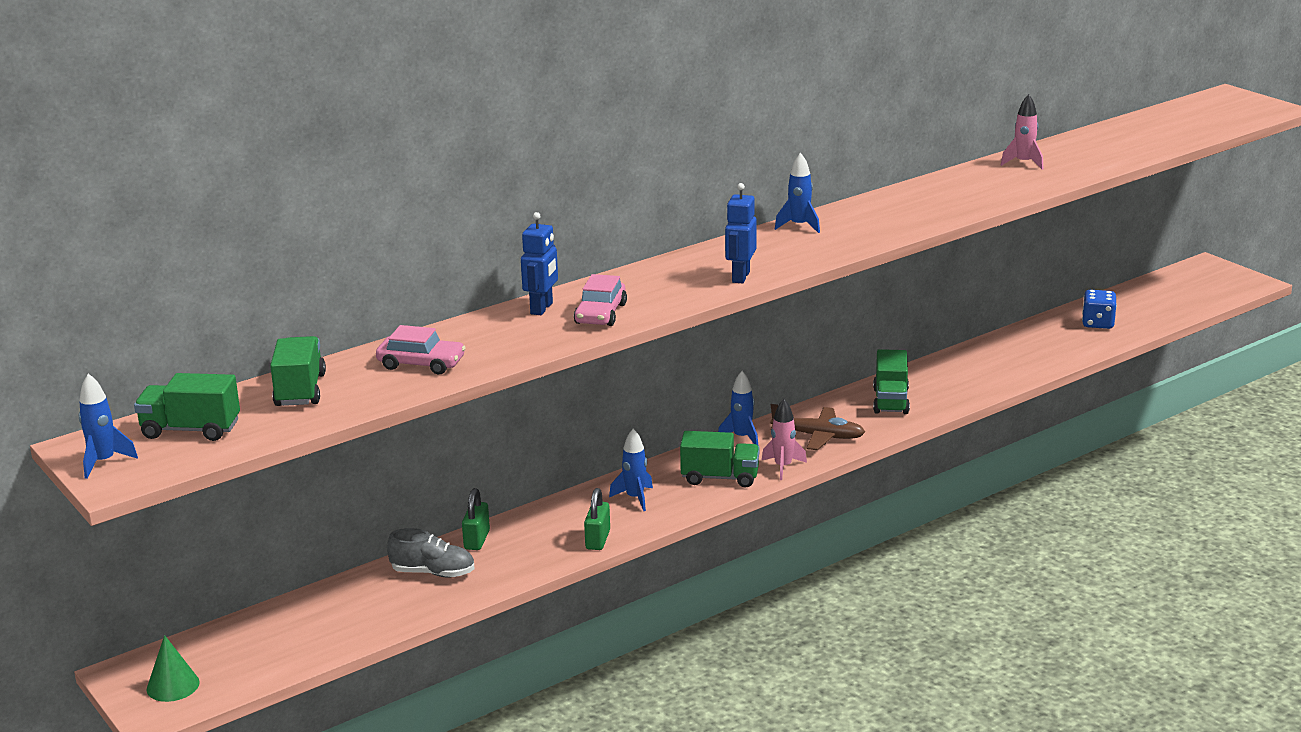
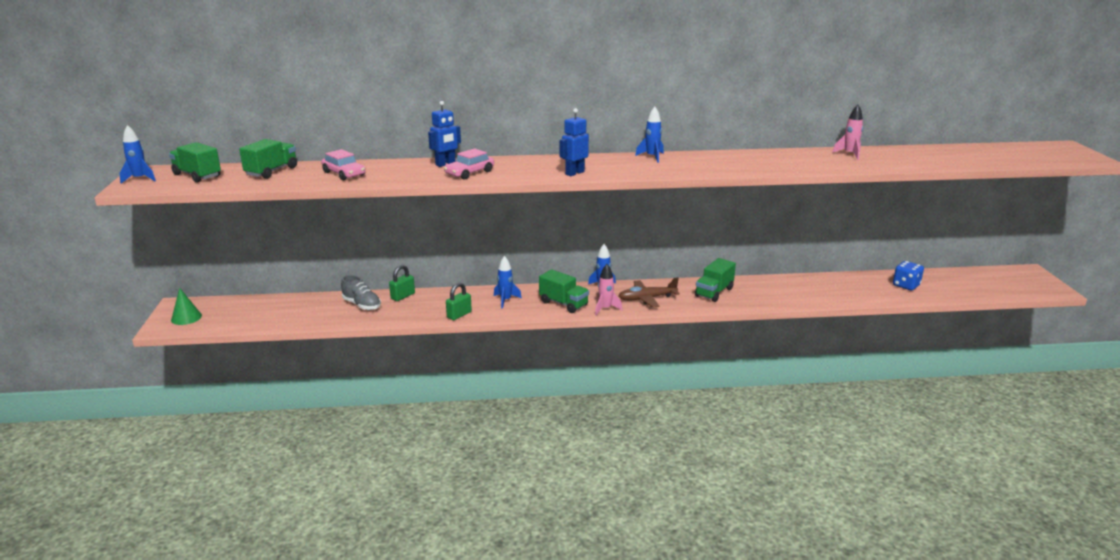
camera: 30 degrees right, 0 degrees up
brown plane [770,404,865,450] -> brown plane turned 120 degrees clockwise [618,277,680,308]

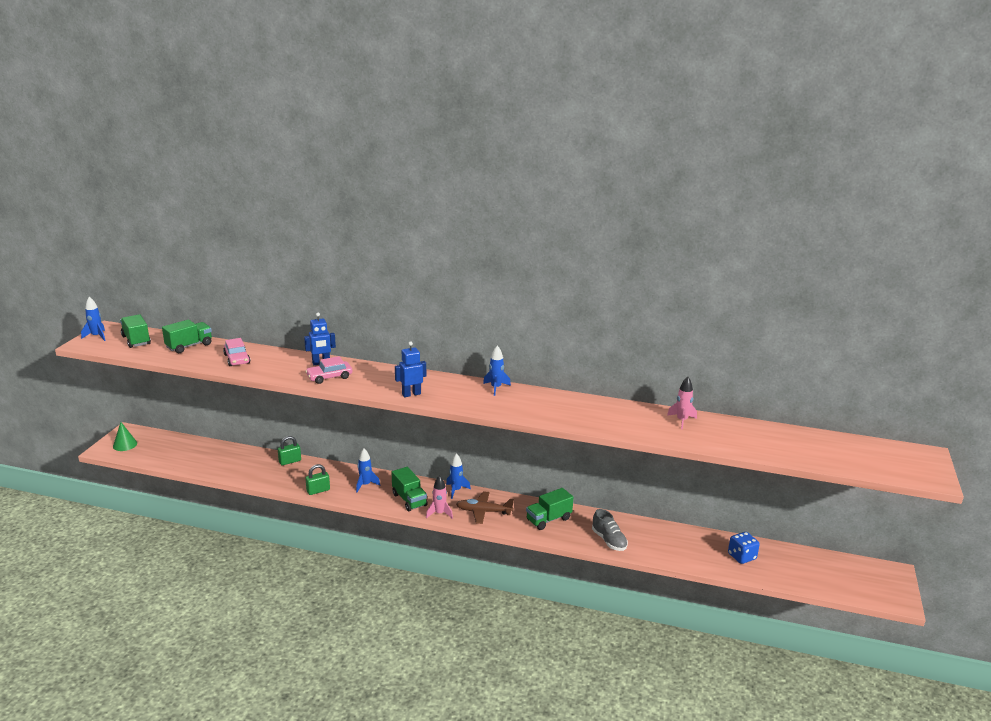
camera: 20 degrees right, 0 degrees up
grey shoe [341,275,381,310] -> grey shoe moved to [592,509,628,551]

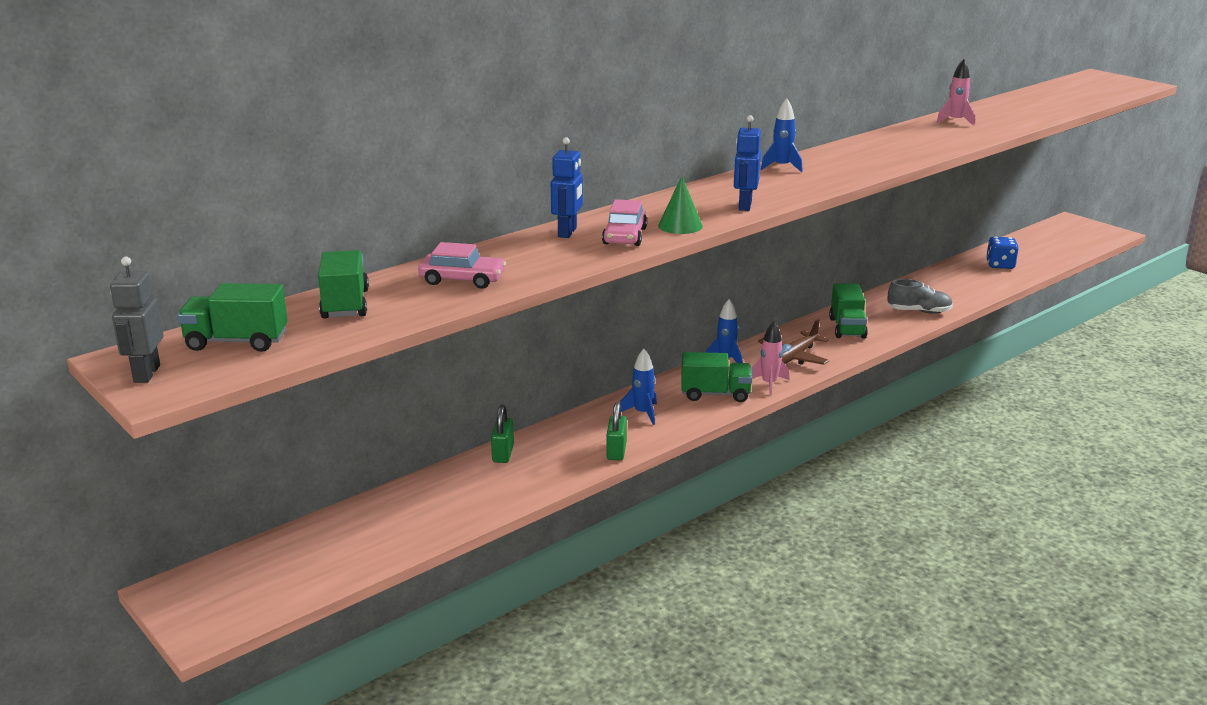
camera: 55 degrees left, 0 degrees up
blue rocket [81,297,106,341] -> grey robot [110,257,163,383]
green cone [113,422,137,451] -> green cone moved to [658,176,703,234]

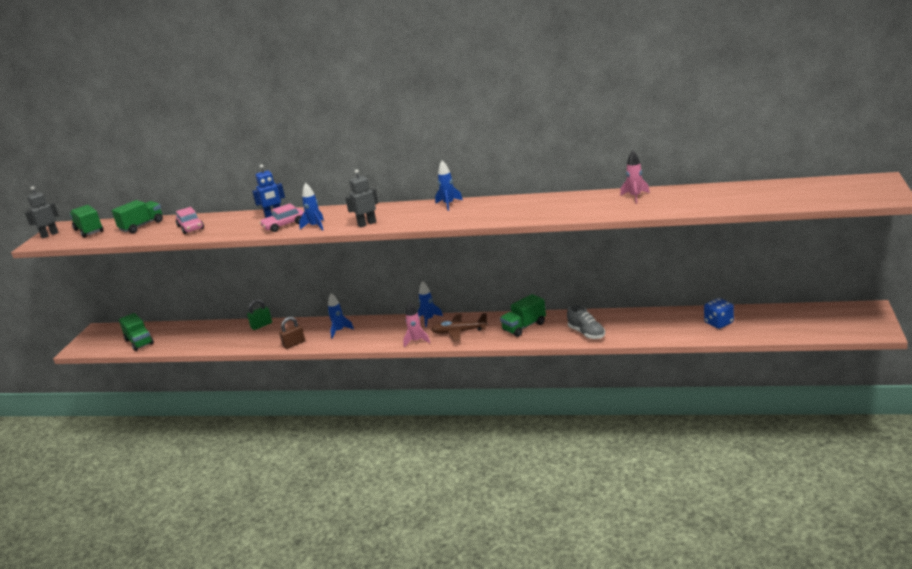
camera: 55 degrees right, 0 degrees up
green padlock [606,402,627,460] -> brown padlock [279,317,305,349]
green cone [658,176,703,234] -> blue rocket [299,182,324,231]
green truck [681,352,752,402] -> green truck moved to [119,313,154,351]
blue robot [734,115,761,211] -> grey robot [345,169,378,227]

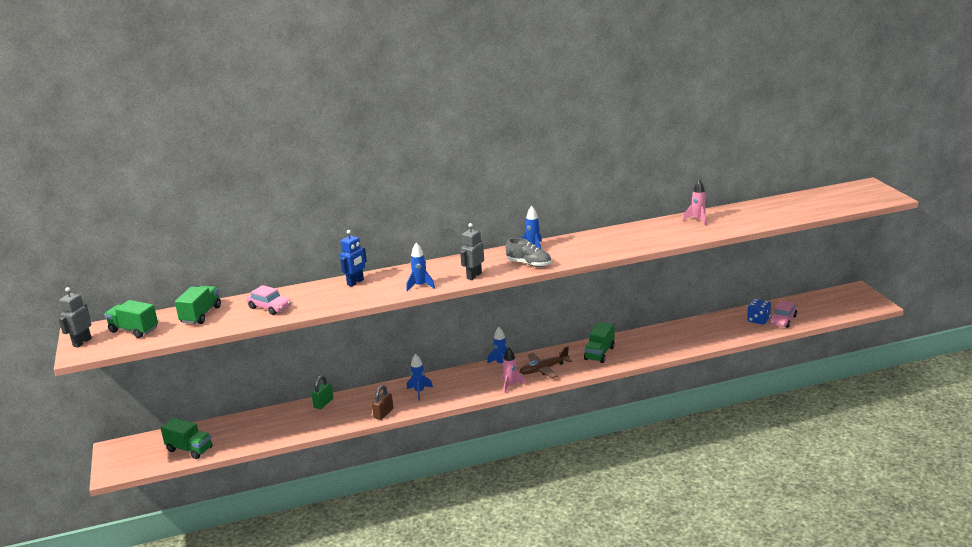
camera: 30 degrees left, 0 degrees up
pink car [259,204,304,232] -> pink car moved to [769,300,797,328]
grey shoe [567,305,605,339] -> grey shoe moved to [506,238,551,267]

